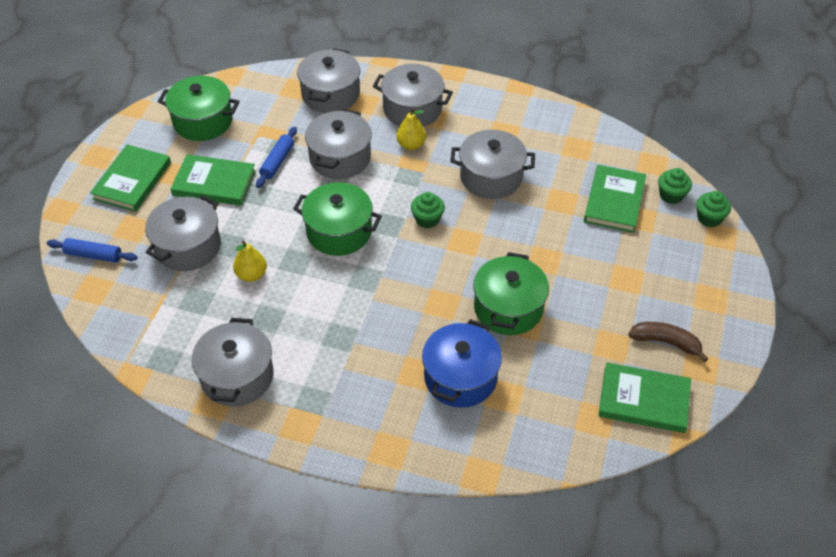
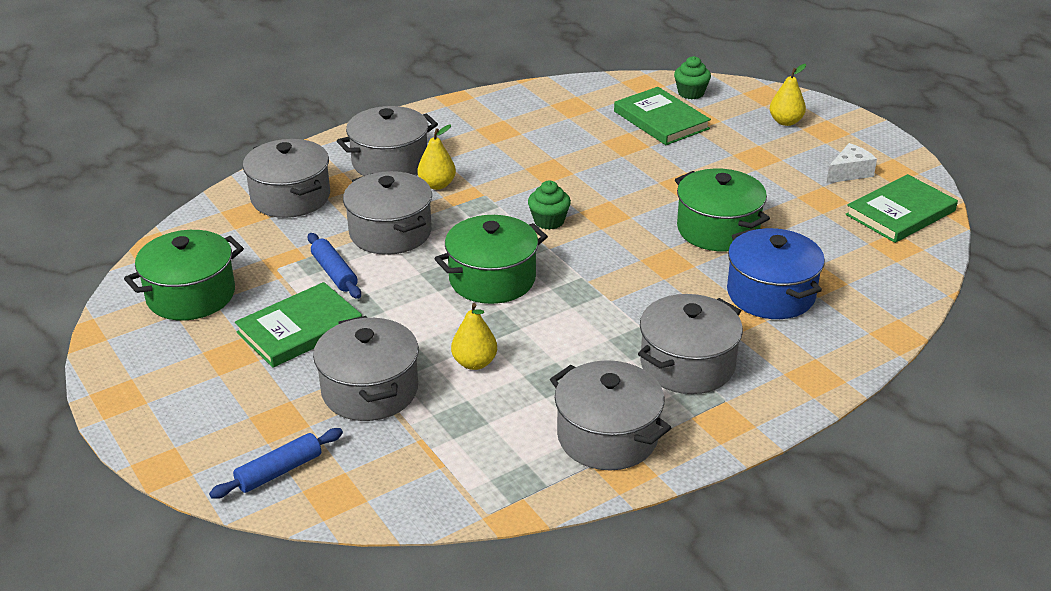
camera: 50 degrees left, 15 degrees down
green book [90,145,171,212] -> none
grey pot [450,130,535,199] -> grey pot moved to [638,294,743,394]
brown banana [628,322,708,362] -> white cheese [827,143,877,183]
green cupcake [696,191,731,227] -> none
none -> yellow pear [770,64,806,126]

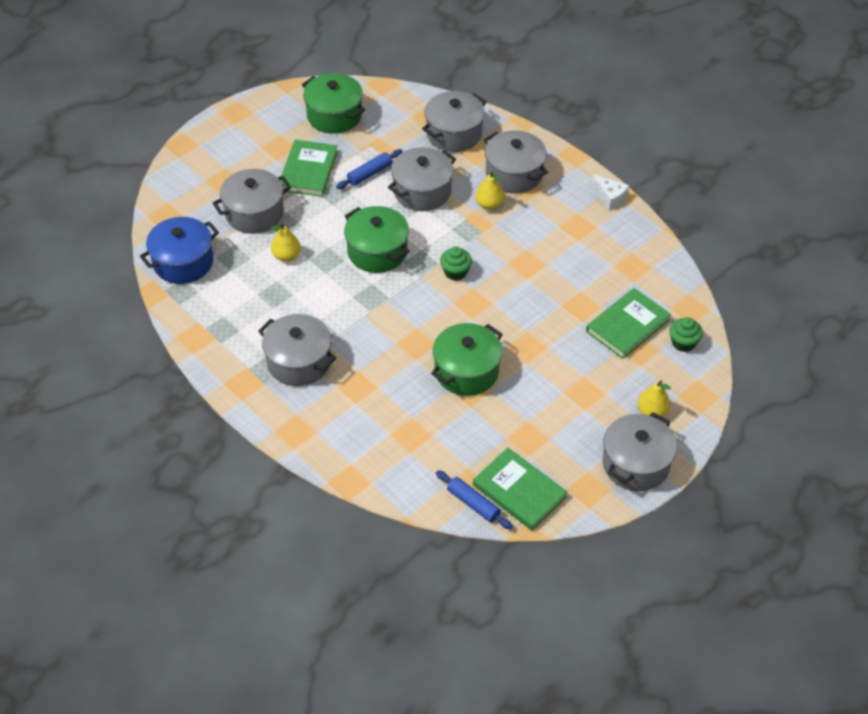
camera: 80 degrees right, 15 degrees up
blue rolling pin [209,428,343,499] -> blue rolling pin moved to [436,470,513,529]
green book [235,282,362,368] -> green book turned 60 degrees clockwise [280,140,338,197]
grey pot [550,360,671,470] -> grey pot moved to [603,412,677,491]
blue pot [727,228,825,319] -> blue pot moved to [140,217,219,284]
white cheese [827,143,877,183] -> white cheese moved to [591,174,629,211]

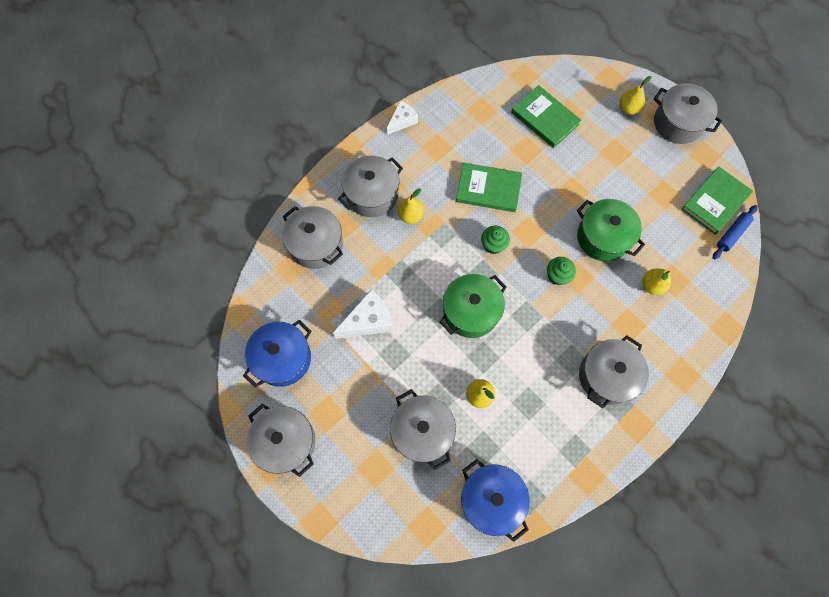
camera: 90 degrees left, 20 degrees up
green book [280,140,338,197] -> green book moved to [456,163,522,212]
green pot [302,73,365,134] -> blue pot [243,320,311,387]
blue rolling pin [336,149,402,189] -> white cheese [333,289,393,339]
grey pot [388,147,456,211] -> grey pot moved to [247,403,315,477]
green cupcake [669,317,703,352] -> green cupcake moved to [547,257,576,285]
none -> yellow pear [642,268,671,295]

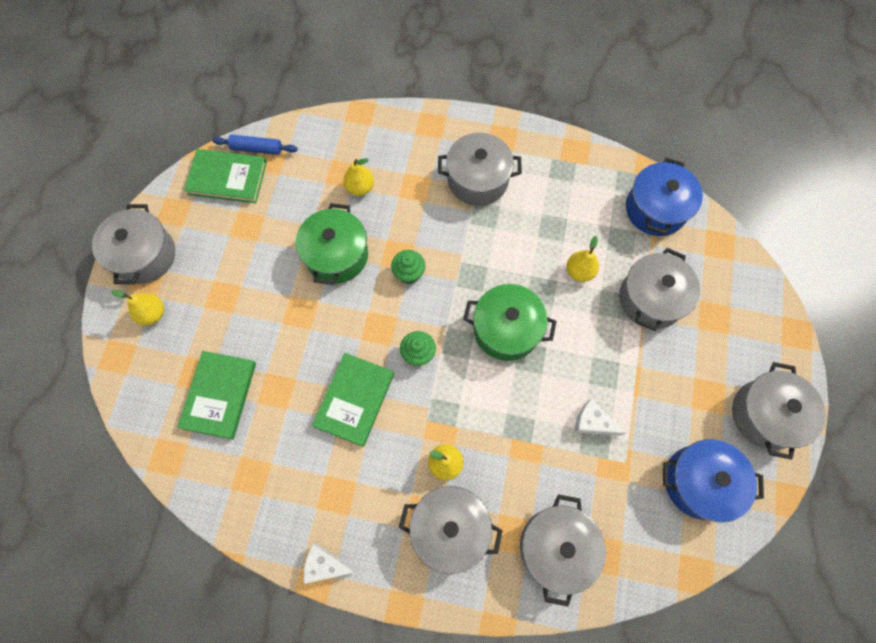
camera: 125 degrees left, 0 degrees up
white cheese [333,289,393,339] -> white cheese [575,399,626,436], size x0.64
green book [456,163,522,212] -> green book turned 45 degrees clockwise [312,353,394,447]

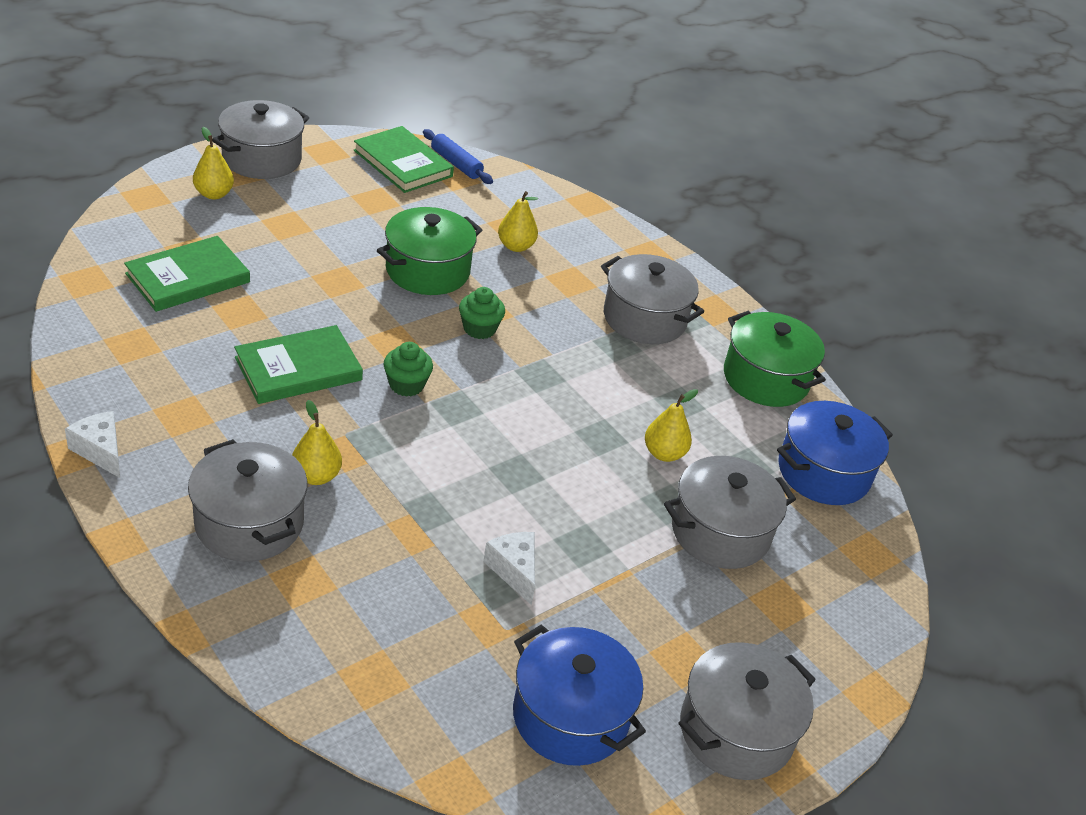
camera: 35 degrees right, 30 degrees down
green pot [463,284,557,361] -> green pot moved to [724,311,826,407]
grey pot [520,494,606,606] -> none

